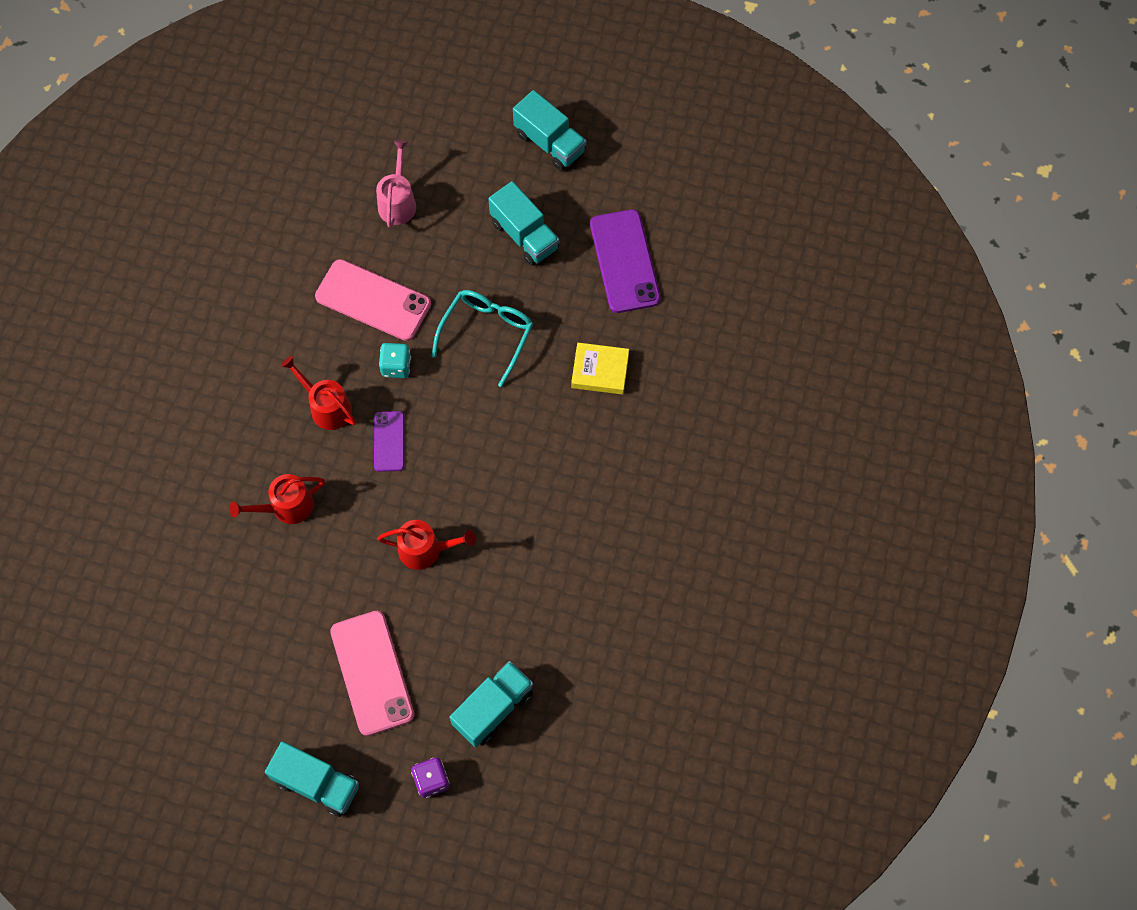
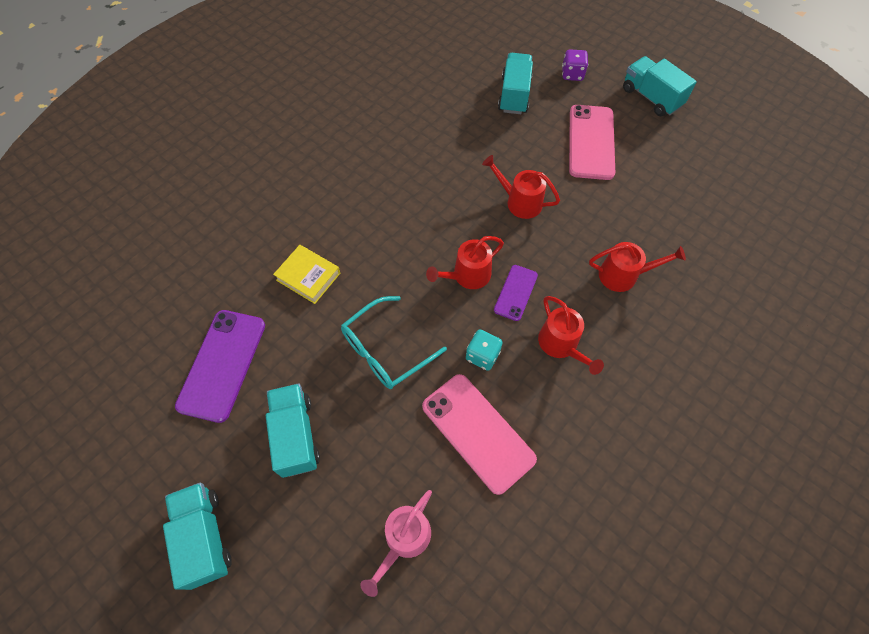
camera: 155 degrees left, 5 degrees down
turquoise truck [450,661,533,747] -> turquoise truck turned 120 degrees clockwise [498,53,533,114]
none -> red watering can [426,236,504,289]

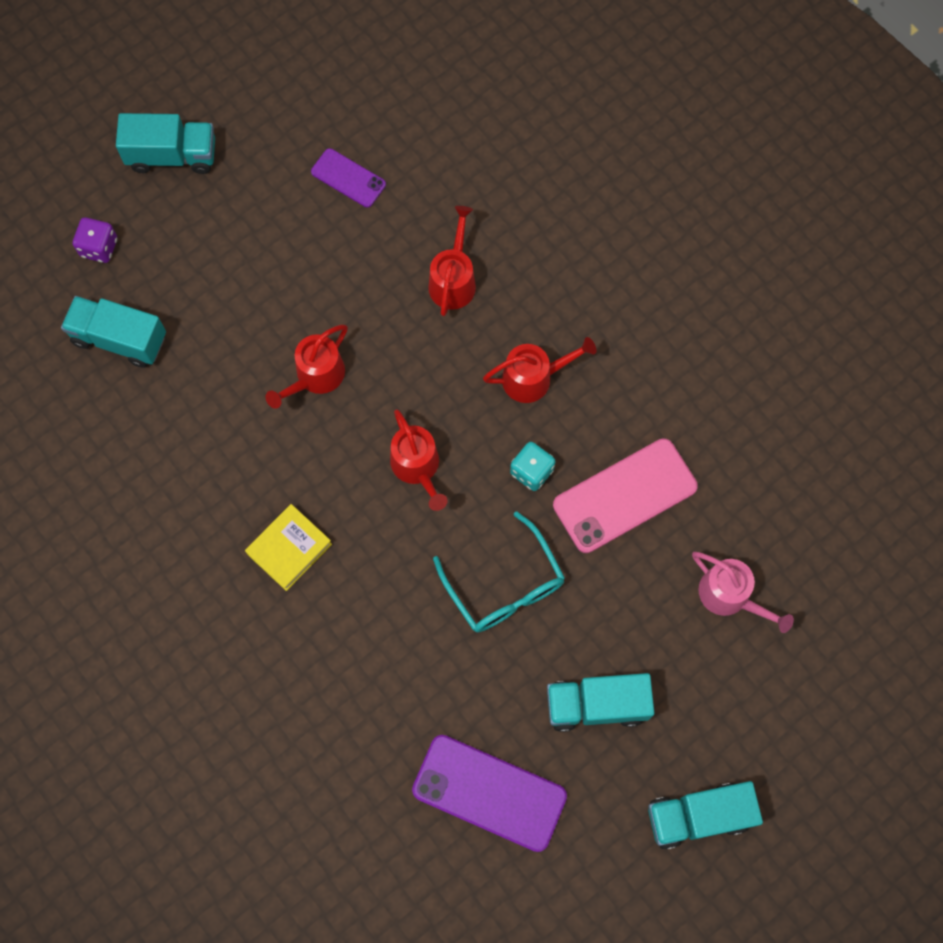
camera: 80 degrees left, 10 degrees up
yellow book [273,245,340,304] -> yellow book moved to [245,504,332,591]
purple phone [494,265,538,321] -> purple phone moved to [311,148,386,208]
pink phone [569,105,615,180] -> none
turquoise truck [623,56,697,116] -> turquoise truck turned 150 degrees counterclockwise [116,113,215,174]

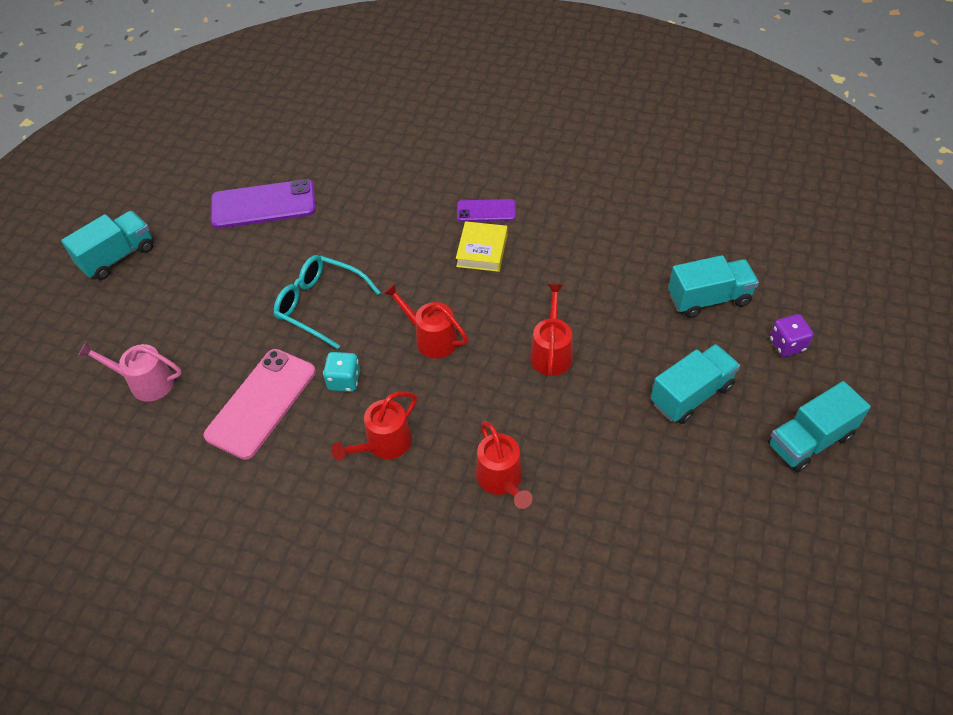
camera: 150 degrees right, 20 degrees down
purple phone [311,148,386,208] -> purple phone moved to [457,199,516,222]
turquoise truck [547,673,654,732] -> turquoise truck moved to [651,344,740,424]

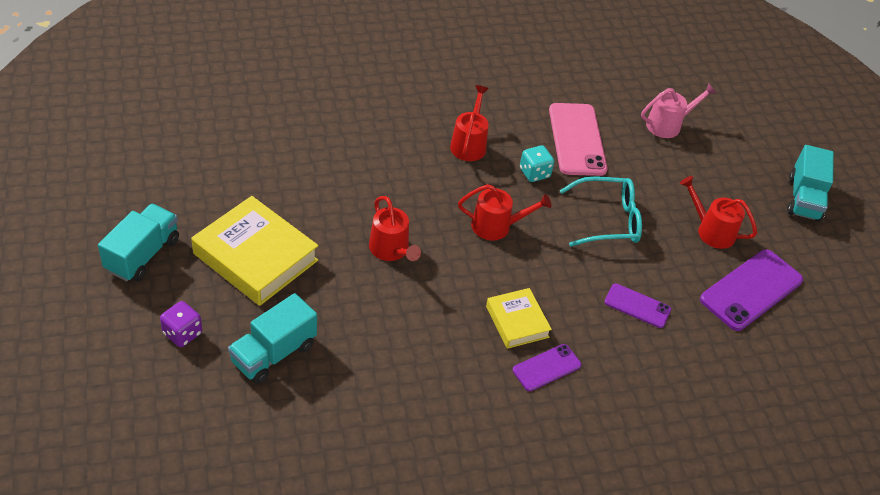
camera: 140 degrees right, 5 degrees down
red watering can [476,421,533,509] -> red watering can moved to [680,176,757,249]
turquoise truck [651,344,740,424] -> yellow book [191,196,319,306]
none -> purple phone [605,283,671,328]

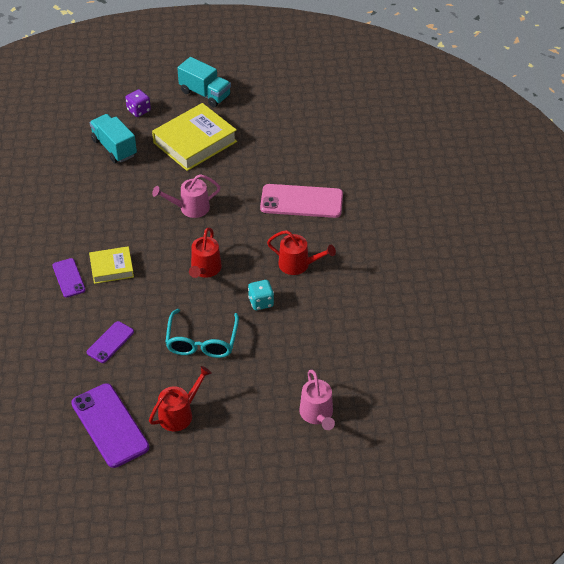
camera: 105 degrees right, 0 degrees up
red watering can [369,196,421,261] -> pink watering can [152,174,221,218]
pink phone [549,103,608,176] -> pink phone moved to [260,184,343,218]
turquoise truck [787,145,834,222] -> none

